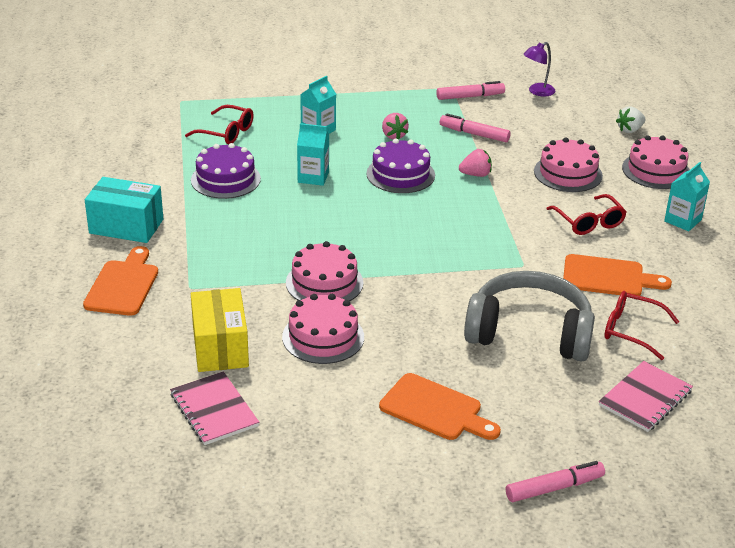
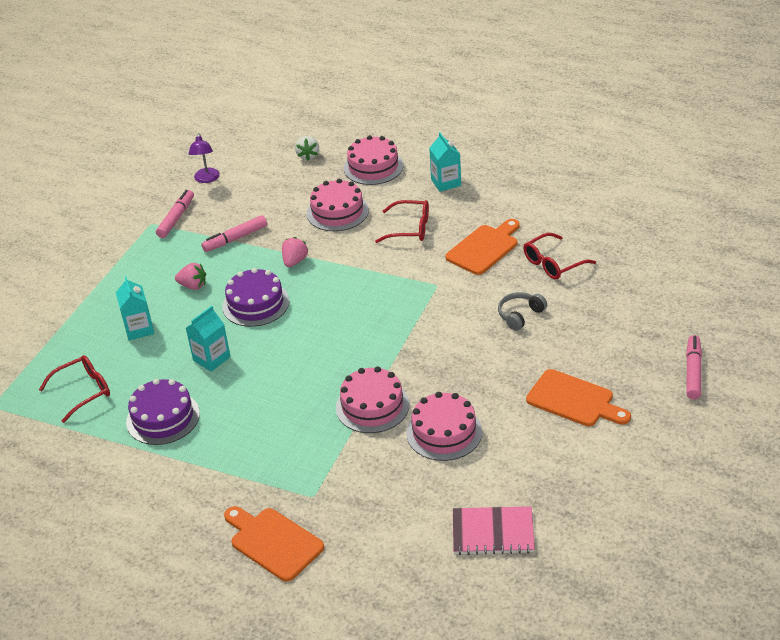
camera: 55 degrees left, 5 degrees up
turquoise box [85,177,163,243] -> none
yellow box [191,288,249,372] -> none
orange cutting board [379,373,501,440] -> orange cutting board turned 60 degrees clockwise [526,369,631,426]
grey headphones [464,271,595,362] -> grey headphones [498,292,547,331], size x0.43
pink notebook [599,361,693,432] -> none

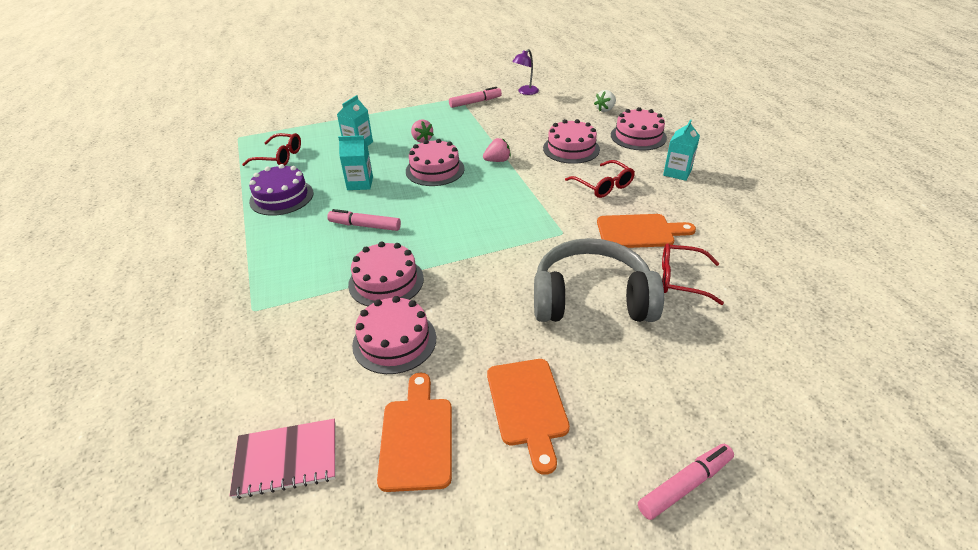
camera: 45 degrees right, 0 degrees up
pink marker [201,215,267,252] -> pink marker moved to [327,209,401,231]
purple cake [222,268,290,327] -> pink cake [406,139,465,186]
orange cutting board [224,506,324,582] -> orange cutting board moved to [377,373,452,492]
pink notebook [453,506,535,555] -> pink notebook turned 60 degrees counterclockwise [230,419,336,499]
grey headphones [498,292,547,331] -> grey headphones [534,238,664,322], size x2.32

